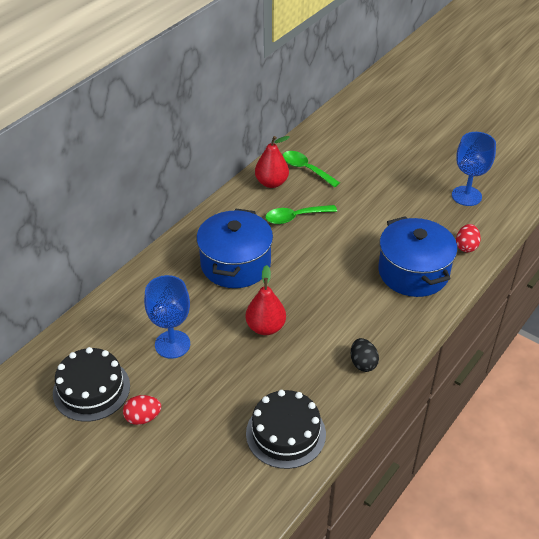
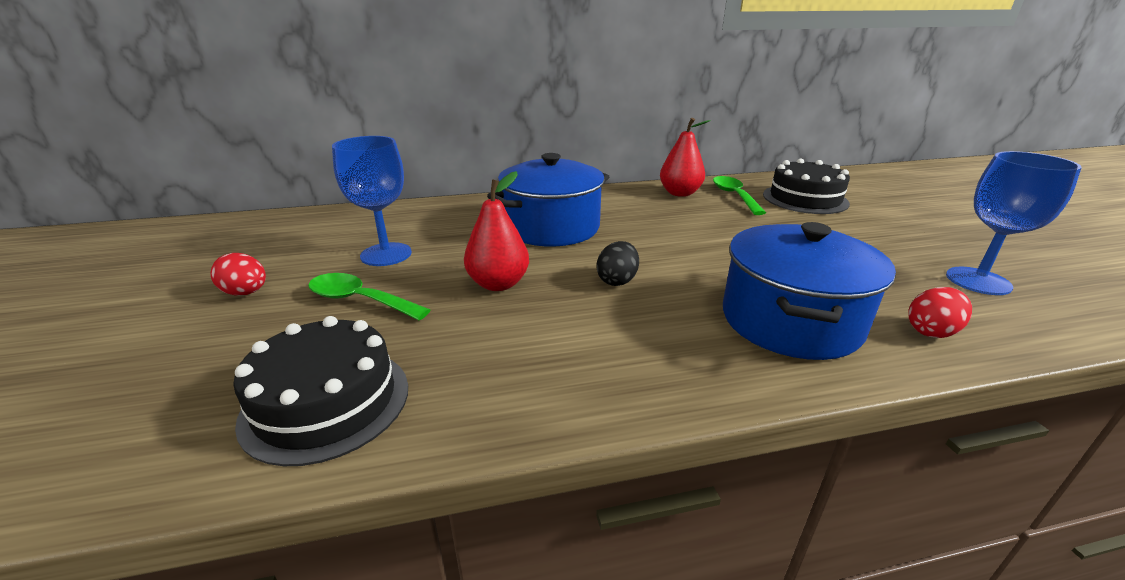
camera: 40 degrees right, 15 degrees down
black cake [53,347,130,422] -> black cake moved to [763,158,850,214]
green spoon [265,205,337,224] -> green spoon moved to [308,273,430,321]
black egg [351,338,379,372] -> black egg moved to [597,241,639,286]

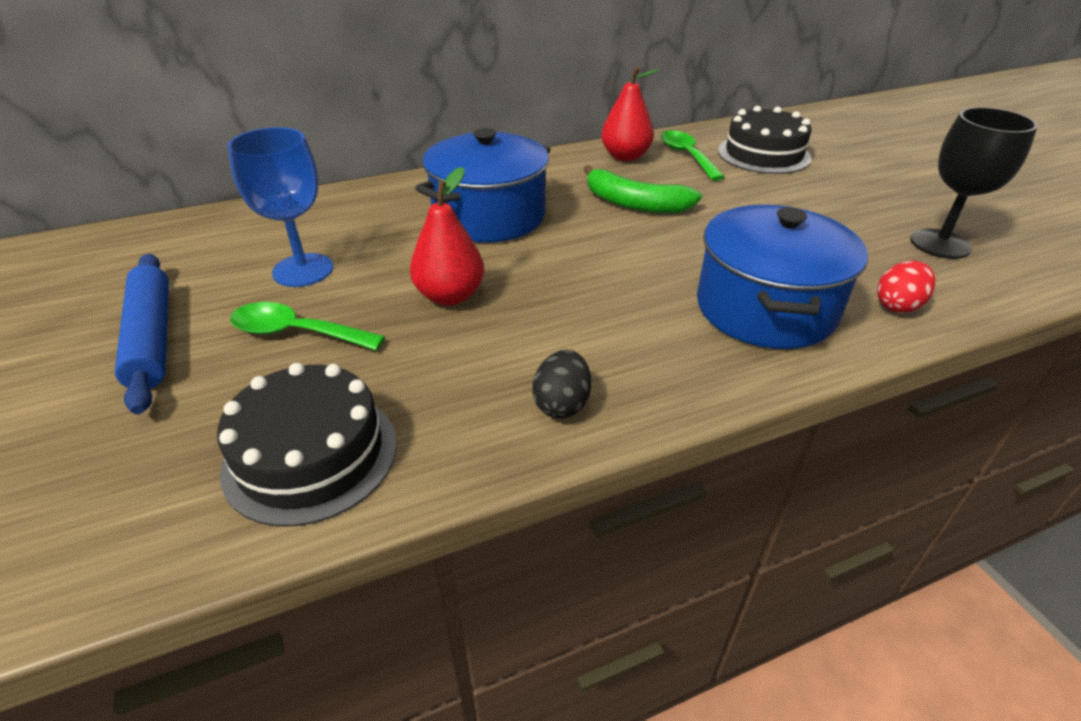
camera: 10 degrees left, 10 degrees up
red egg [211,253,266,296] -> blue rolling pin [115,254,169,414]
black egg [597,241,639,286] -> black egg moved to [532,350,591,419]
blue goblet [946,151,1082,295] -> black goblet [910,107,1038,259]
none -> green banana [584,165,702,213]

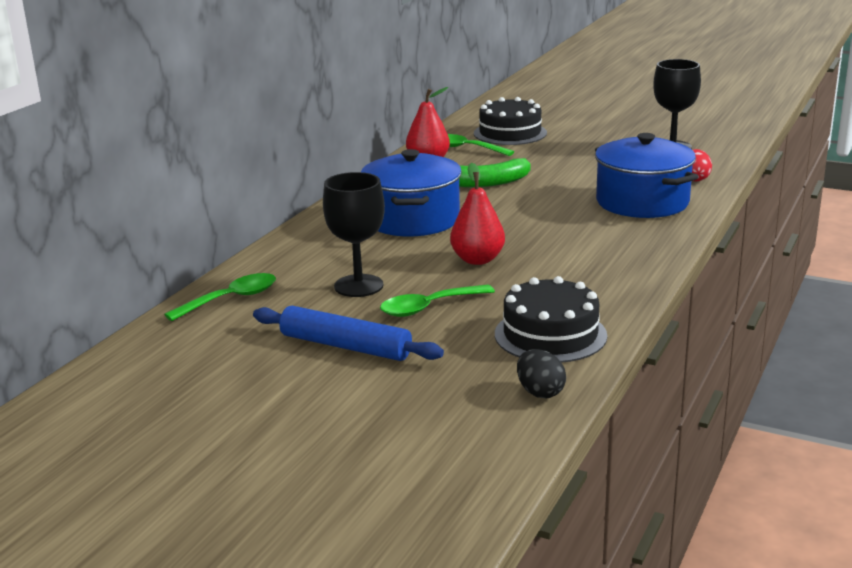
camera: 40 degrees left, 15 degrees down
blue goblet [228,127,333,287] -> black goblet [323,172,385,297]
black egg [532,350,591,419] -> black egg moved to [517,349,566,398]
none -> green spoon [164,273,276,321]

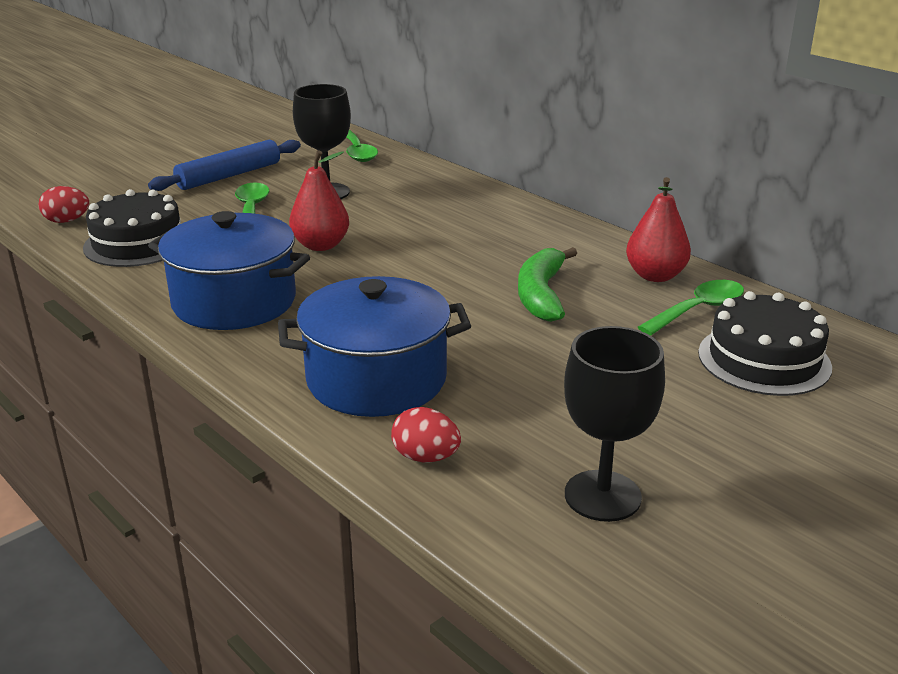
camera: 110 degrees right, 5 degrees up
blue pot [361,149,462,237] -> blue pot moved to [148,211,310,330]
black egg [517,349,566,398] -> red egg [38,186,89,223]

